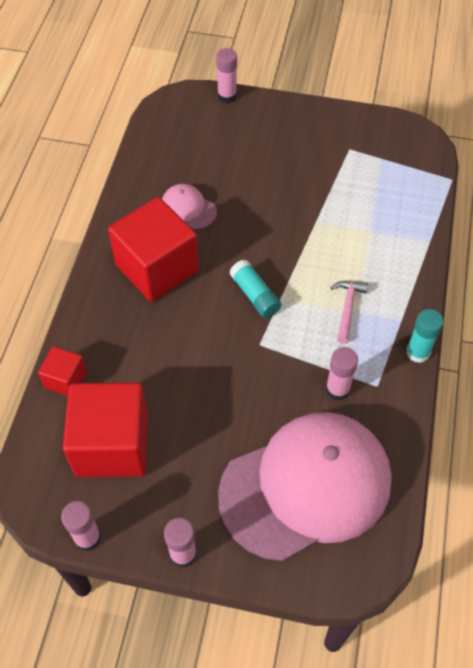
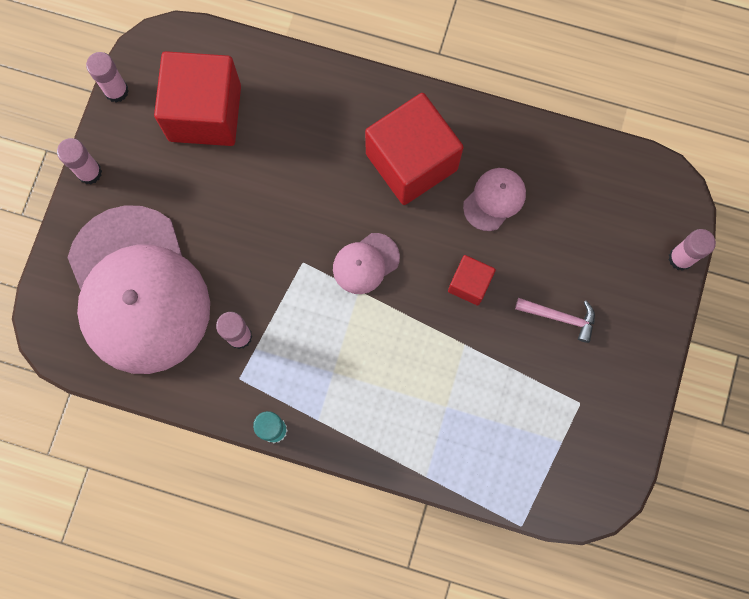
camera: 95 degrees right, 20 degrees up
red cube [38,346,87,396] -> red cube moved to [448,255,496,305]
turquoise glue stick [229,259,281,318] -> pink cap [333,233,400,294]
pink hammer [330,281,368,344] -> pink hammer moved to [515,298,595,343]

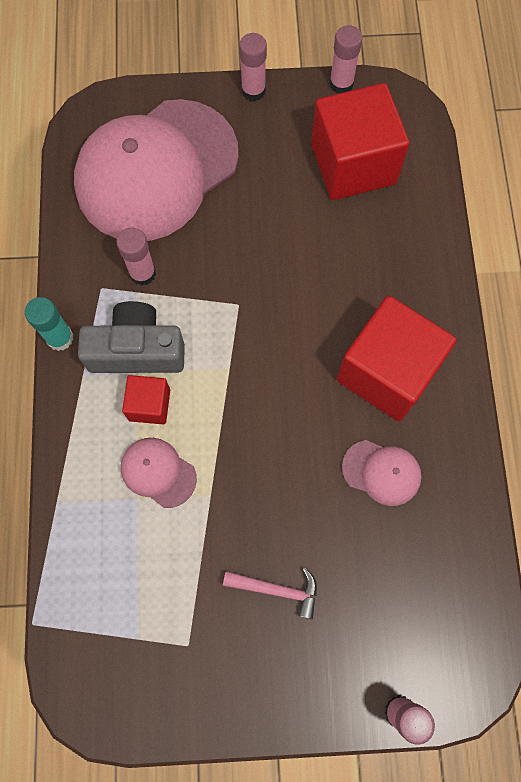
camera: 70 degrees right, 5 degrees down
pink cap [333,233,400,294] -> pink cap moved to [121,438,197,508]
red cube [448,255,496,305] -> red cube moved to [122,375,170,424]
pink hammer [515,298,595,343] -> pink hammer turned 75 degrees counterclockwise [223,567,317,619]
none -> grey camera [78,301,185,373]

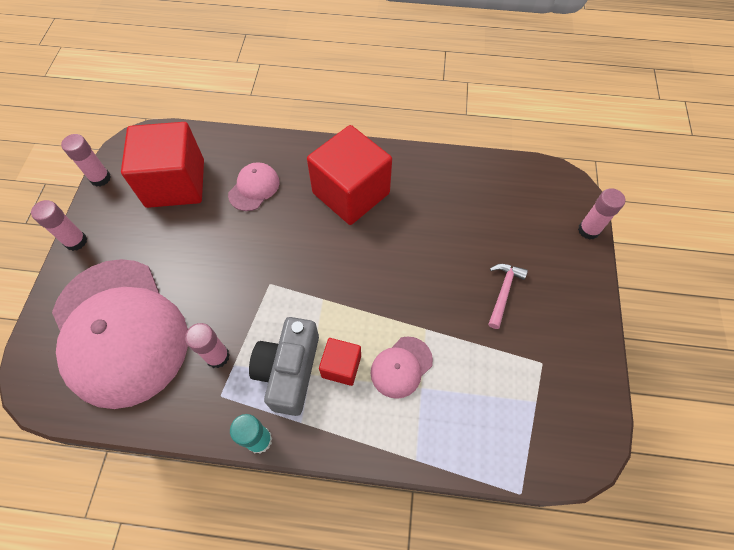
camera: 80 degrees left, 10 degrees down
pink cap [342,440,422,506] -> pink cap moved to [228,162,280,211]

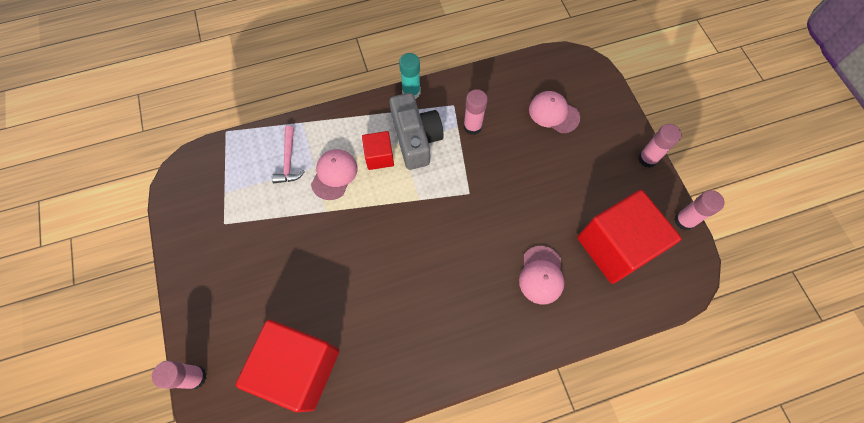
camera: 155 degrees right, 5 degrees up
pink cap [52,259,188,409] -> pink cap [529,91,580,133], size x0.41
red cube [307,125,392,225] -> red cube moved to [236,320,339,412]
pink hammer [488,264,528,329] -> pink hammer moved to [272,126,305,183]

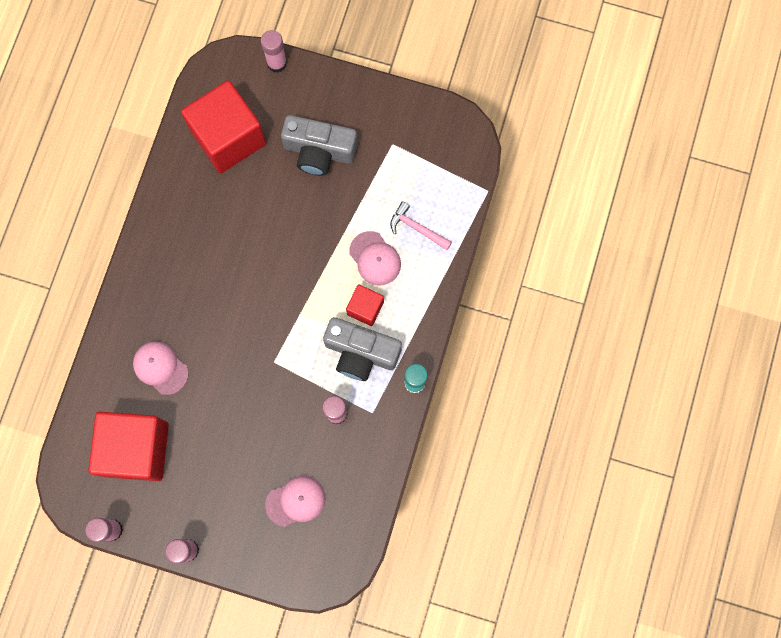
camera: 125 degrees right, 10 degrees up
none -> grey camera [281,115,358,176]

